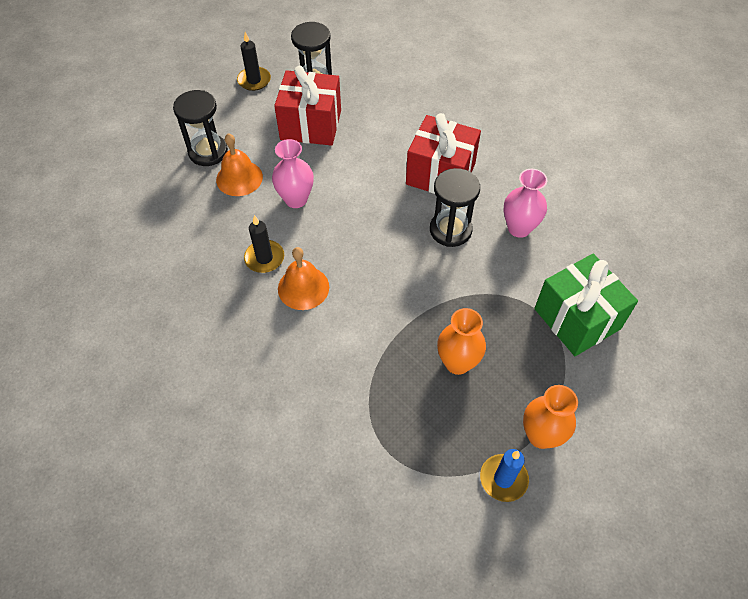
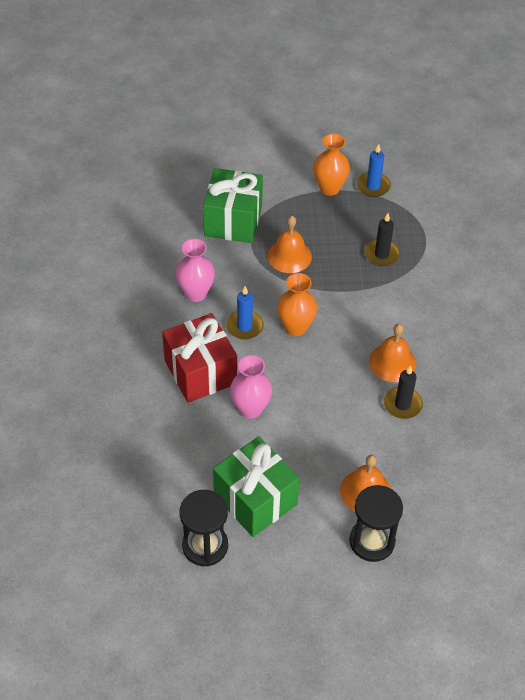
camera: 140 degrees left, 5 degrees down
black candle [237,32,271,91] -> black candle moved to [364,213,400,266]
pink vase [272,139,314,208] -> pink vase moved to [230,355,272,419]
red gift [274,66,341,146] -> green gift [213,436,300,537]
black hourglass [430,168,480,247] -> blue candle [226,286,264,340]
orange vase [437,308,486,375] -> orange vase moved to [277,273,317,336]
none -> orange bell [268,216,312,273]

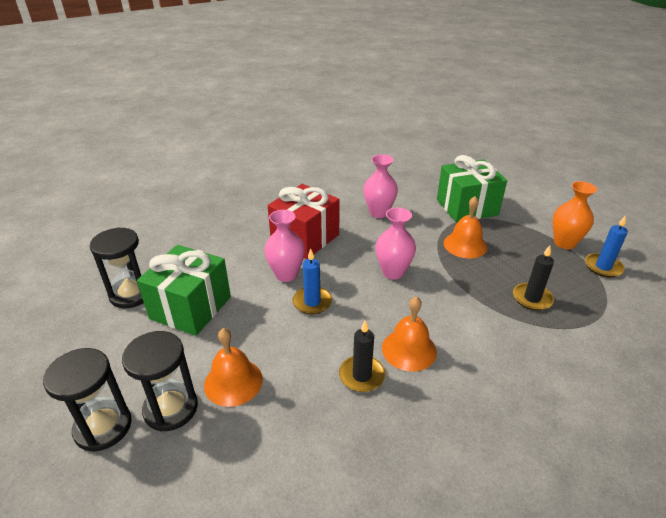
camera: 65 degrees right, 15 degrees down
blue candle [226,286,264,340] -> blue candle moved to [293,249,332,315]
orange vase [277,273,317,336] -> pink vase [376,207,416,279]
none -> black hourglass [43,348,132,452]

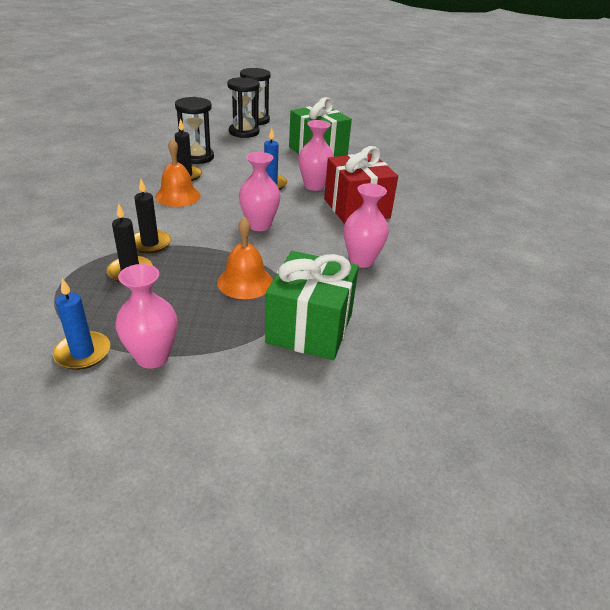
camera: 120 degrees right, 0 degrees up
black hourglass [90,227,144,308] -> black hourglass moved to [175,97,214,164]
orange bell [204,328,263,407] -> none
orange vase [553,181,597,249] -> pink vase [115,264,177,369]
none -> black candle [134,179,171,253]

